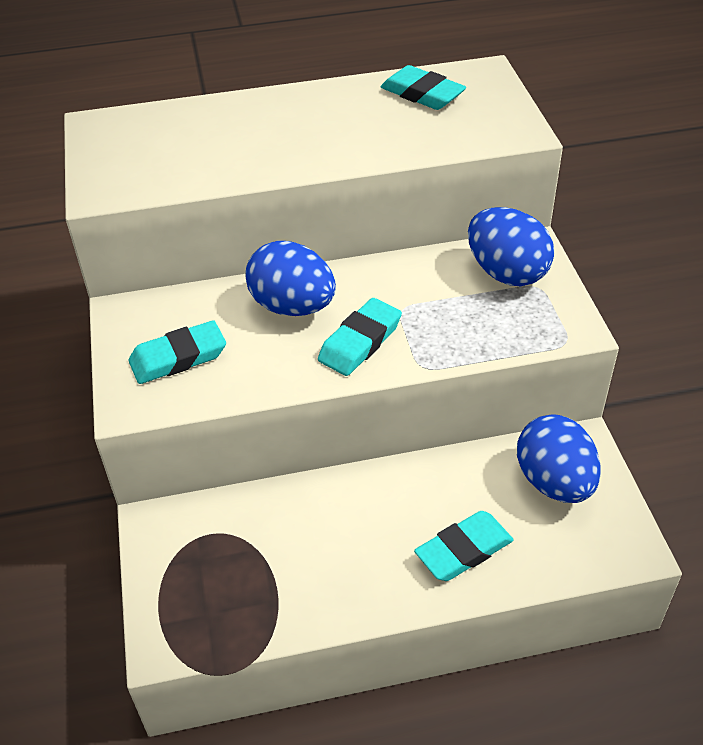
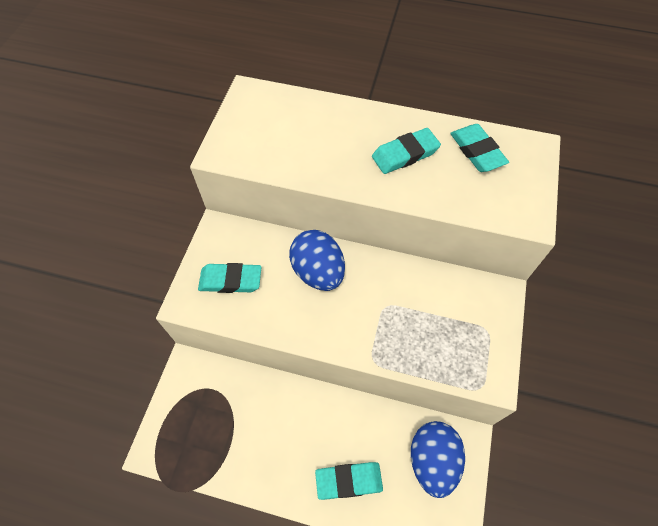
camera: 25 degrees right, 15 degrees up
turquoise eraser [318,298,402,376] -> turquoise eraser moved to [372,128,441,174]
blue egg [468,207,554,286] -> none

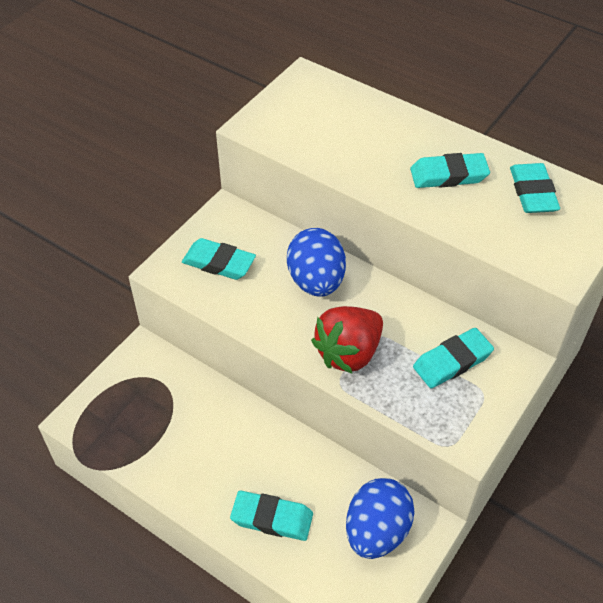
camera: 20 degrees right, 10 degrees down
none -> red strawberry [311,306,383,374]
none -> turquoise eraser [413,328,494,388]

